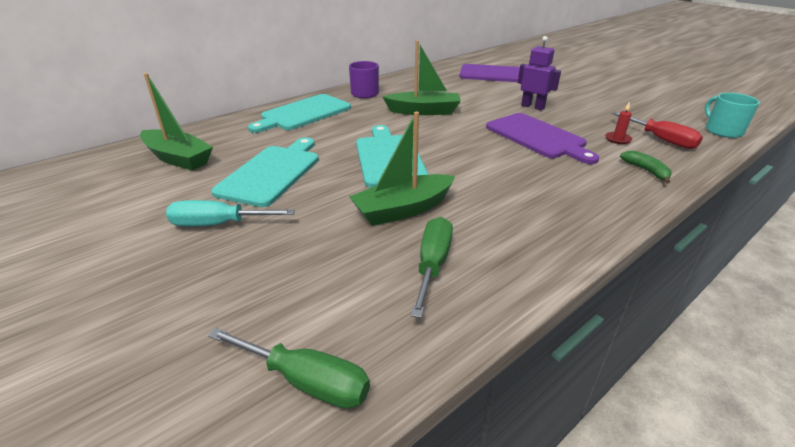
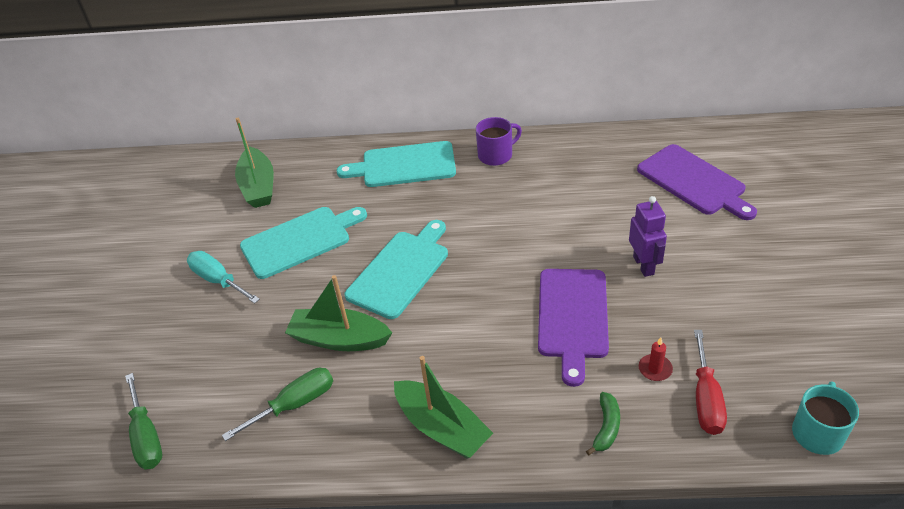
camera: 45 degrees right, 10 degrees up
green boat [383,40,461,115] -> green boat moved to [394,356,493,459]

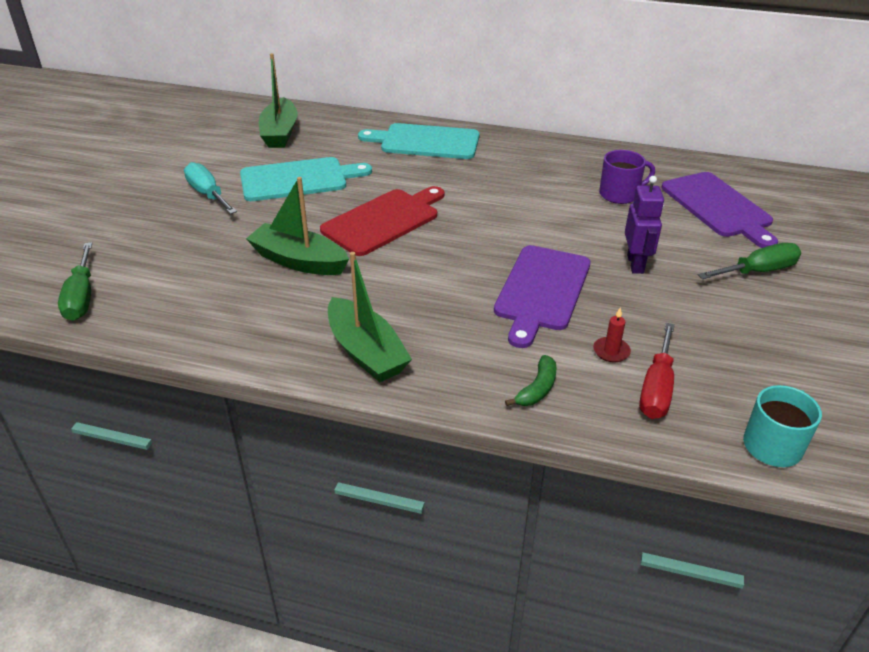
camera: 10 degrees right, 5 degrees down
green screwdriver [222,368,333,441] -> green screwdriver moved to [698,243,801,279]
turquoise cutting board [345,220,448,319] -> red cutting board [320,186,445,256]
purple mug [476,117,522,166] -> purple mug moved to [599,150,655,204]

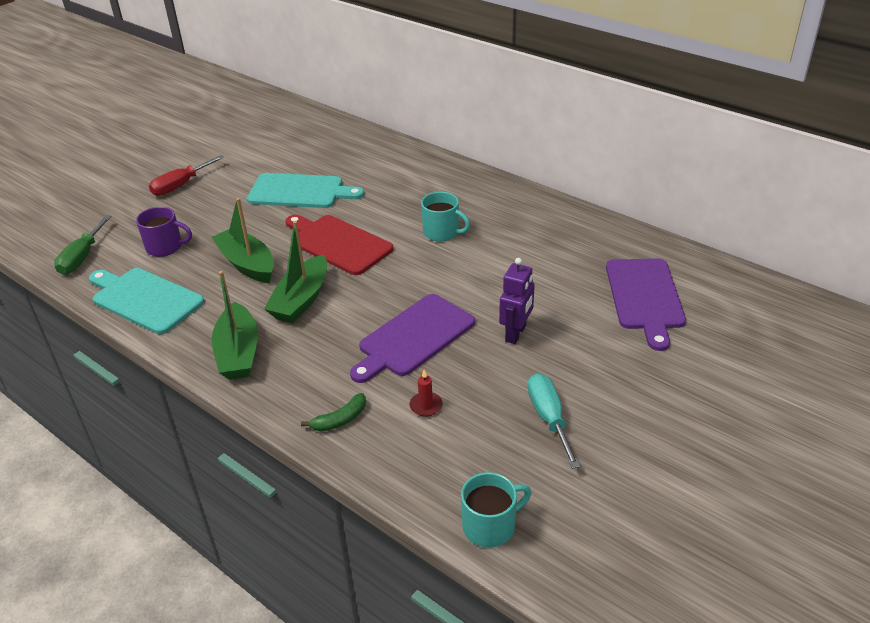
camera: 25 degrees right, 0 degrees up
turquoise screwdriver [184,162,237,214] -> turquoise screwdriver moved to [528,373,580,469]
green boat [259,53,298,148] -> green boat moved to [264,221,327,323]
red cutting board [320,186,445,256] -> red cutting board turned 120 degrees counterclockwise [285,215,393,275]
turquoise cutting board [358,123,480,159] -> turquoise cutting board moved to [89,268,204,334]
purple mug [599,150,655,204] -> purple mug moved to [136,207,192,257]
red screwdriver [639,323,675,419] -> red screwdriver moved to [149,155,224,196]
green screwdriver [698,243,801,279] -> none
none -> turquoise mug [421,192,470,241]

